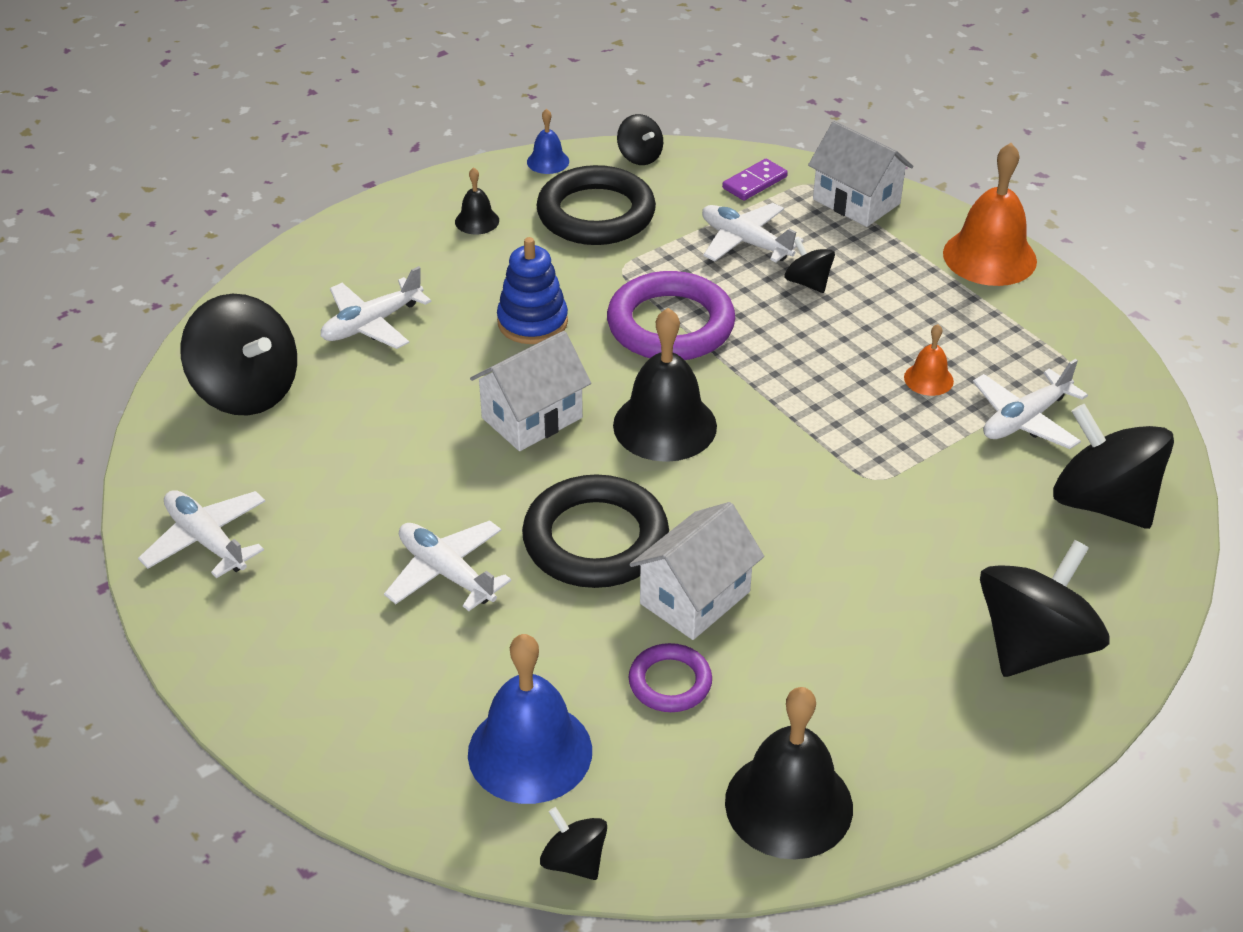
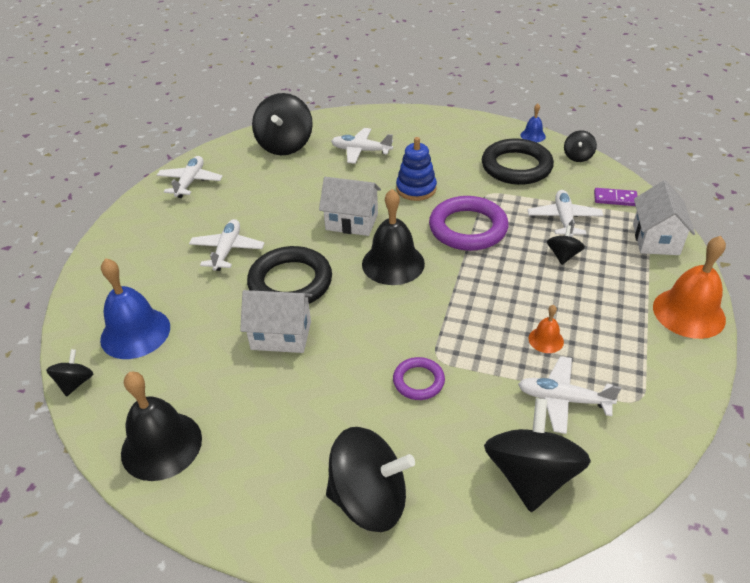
camera: 55 degrees right, 0 degrees up
black bell [455,167,499,235] -> none
purple ring [629,643,712,712] -> purple ring moved to [393,357,445,400]

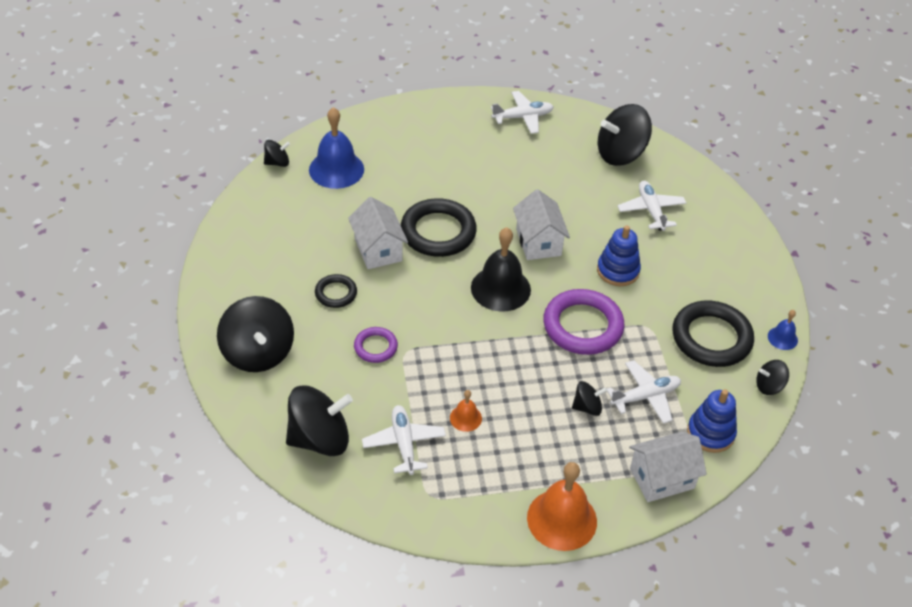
camera: 60 degrees right, 5 degrees up
black bell [121,372,202,481] -> none
white plane [189,219,264,271] -> none
purple domino [594,188,637,206] -> blue stacking toy [687,389,737,453]
none -> black ring [315,274,357,308]

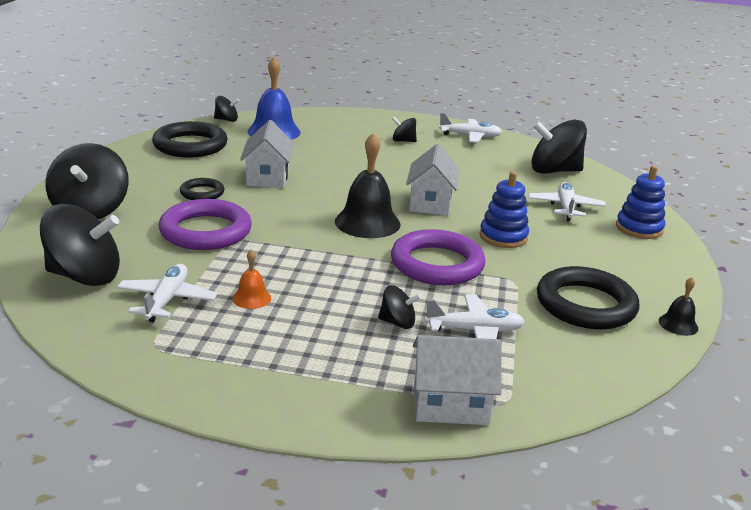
camera: 20 degrees right, 20 degrees down
purple ring [354,327,398,363] -> purple ring [159,199,252,250], size x1.89
black ring [401,198,477,257] -> black ring moved to [152,121,228,158]
orange bell [527,462,597,551] -> none
blue stacking toy [687,389,737,453] -> blue stacking toy moved to [616,166,665,239]
black spinning top [756,360,789,395] -> black spinning top moved to [392,117,417,142]
blue bell [768,310,798,350] -> black bell [659,277,698,336]

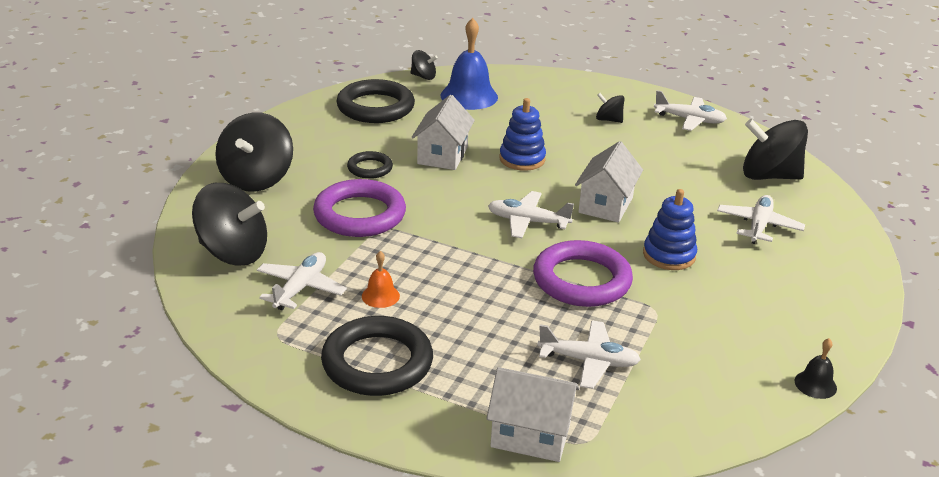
camera: 15 degrees right, 5 degrees up
black bell [335,133,400,238] -> white plane [488,191,574,238]
black spinning top [378,285,421,329] -> none
black ring [537,266,639,329] -> black ring moved to [321,316,433,396]
blue stacking toy [616,166,665,239] -> blue stacking toy moved to [499,98,546,171]

